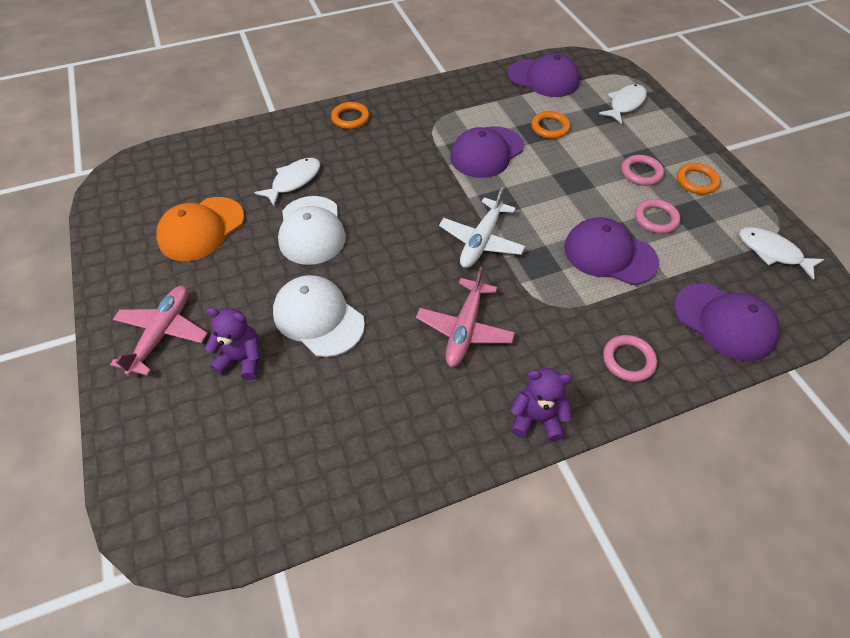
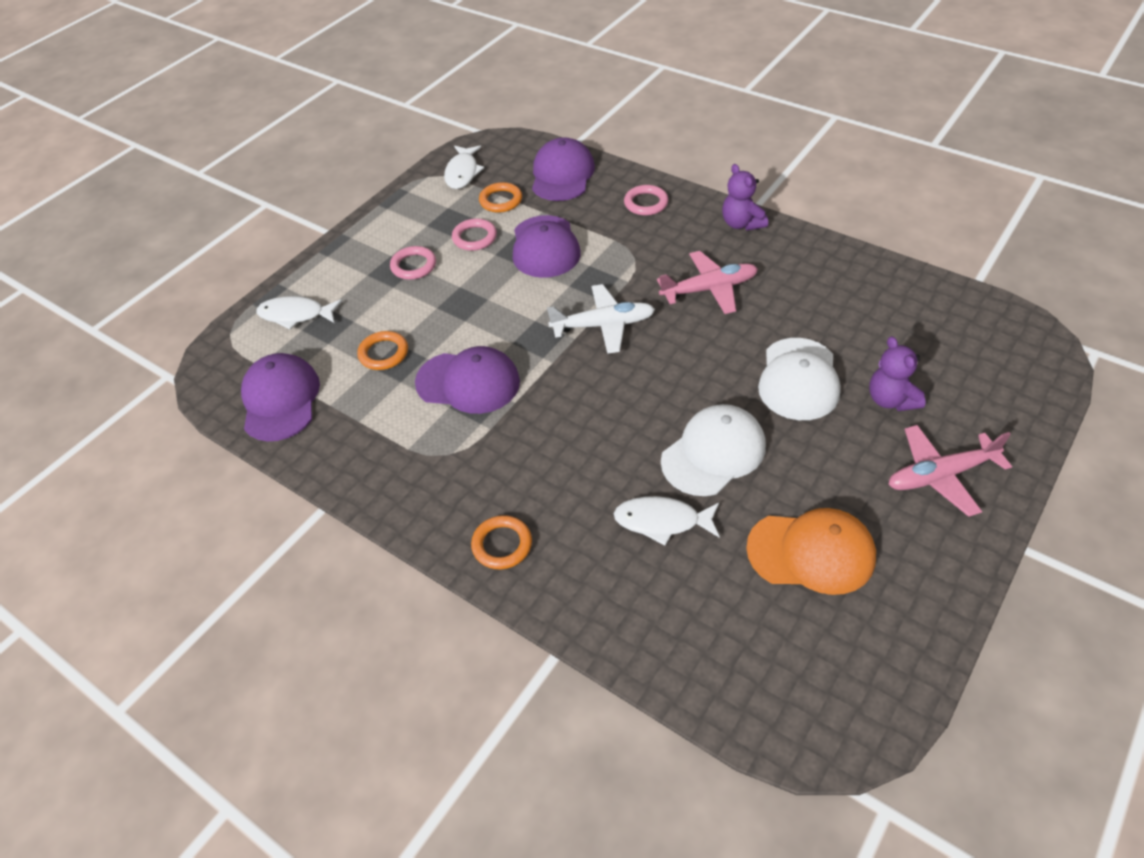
camera: 120 degrees left, 5 degrees down
orange ring [677,163,721,195] -> orange ring moved to [479,182,522,213]

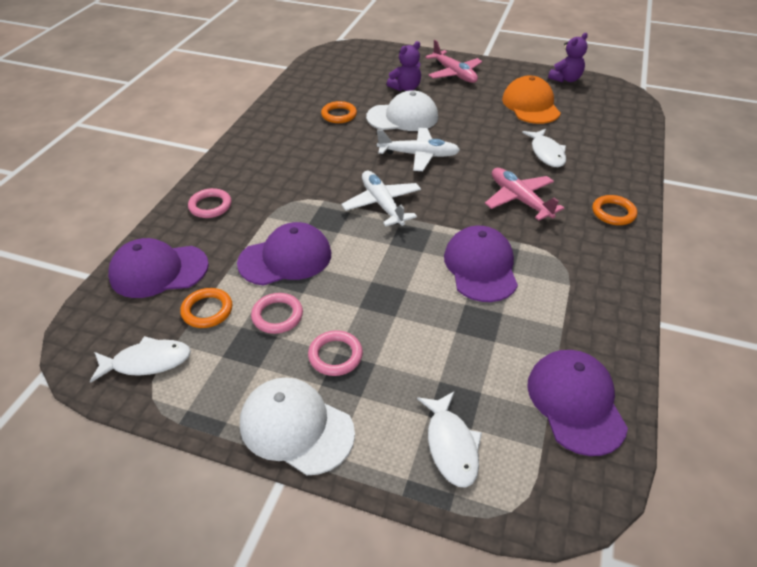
camera: 110 degrees left, 5 degrees down
purple cap [241,353,320,441] -> purple cap turned 105 degrees clockwise [527,350,628,456]
orange ring [357,331,408,370] -> orange ring moved to [321,101,357,123]
pink plane [657,251,758,314] -> pink plane moved to [485,168,564,221]
white cap [661,404,766,496] -> white cap moved to [240,377,355,475]
purple teddy bear [722,164,768,231] -> purple teddy bear moved to [548,33,588,82]
none -> white plane [377,128,460,171]

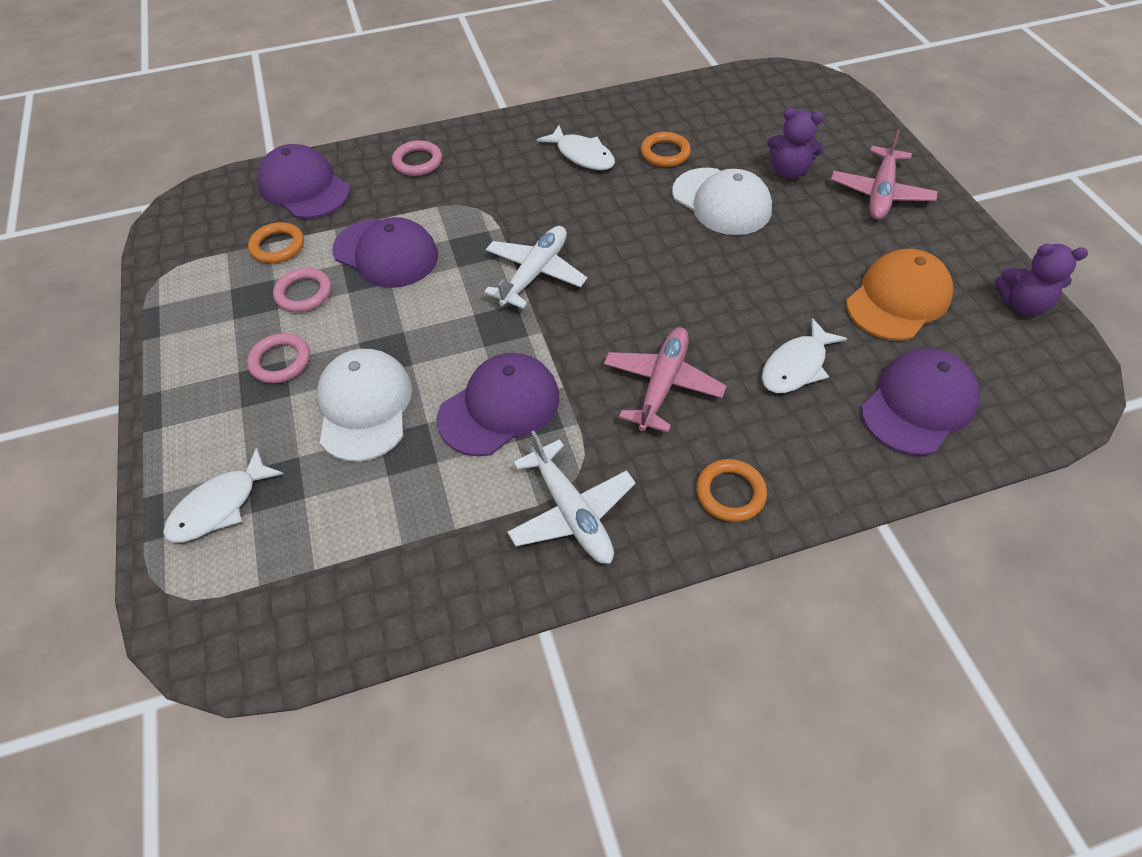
camera: 55 degrees right, 10 degrees up
white fish [90,336,191,383] -> white fish moved to [537,125,615,170]
white cap [240,377,355,475] -> white cap moved to [317,349,412,462]
white plane [377,128,460,171] -> white plane moved to [507,431,636,564]
purple cap [527,350,628,456] -> purple cap moved to [861,349,980,455]

